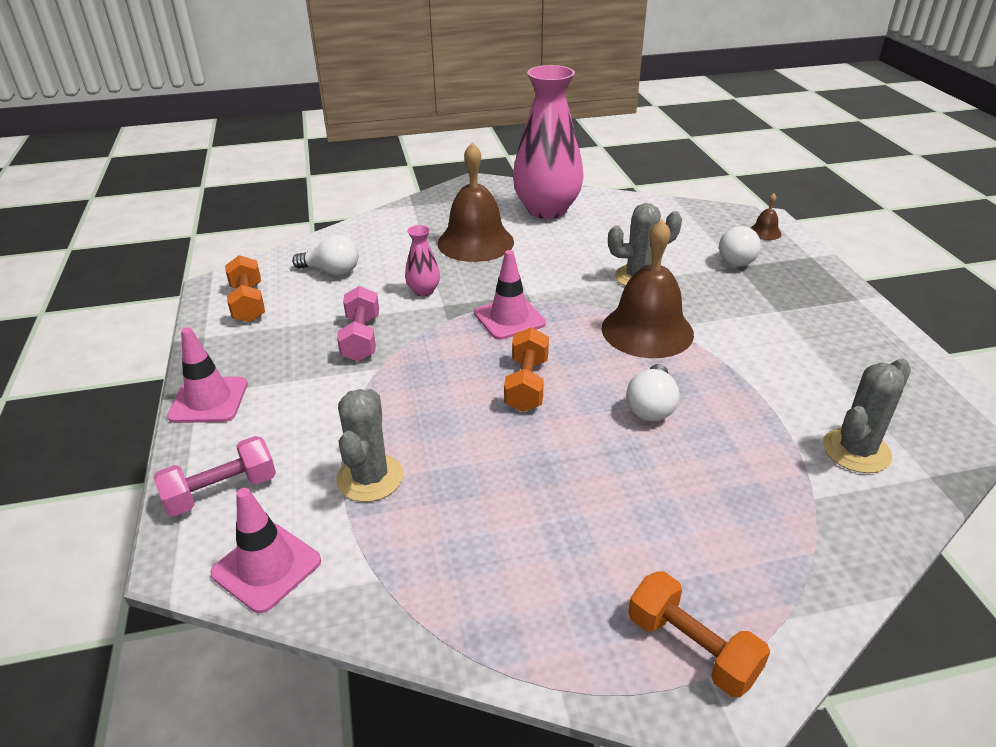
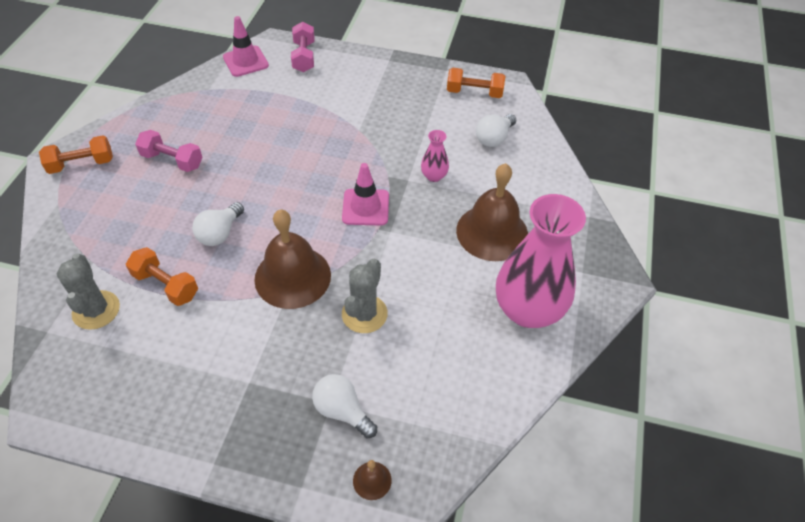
camera: 115 degrees right, 15 degrees up
pink traffic cone [167,327,248,423] -> none
grey cactus [336,389,403,502] -> none
pink dumbbell [337,286,379,362] -> pink dumbbell moved to [135,130,202,172]
orange dumbbell [504,327,549,412] -> orange dumbbell moved to [126,247,198,306]
white light bulb [626,364,680,421] -> white light bulb turned 105 degrees counterclockwise [192,202,244,246]

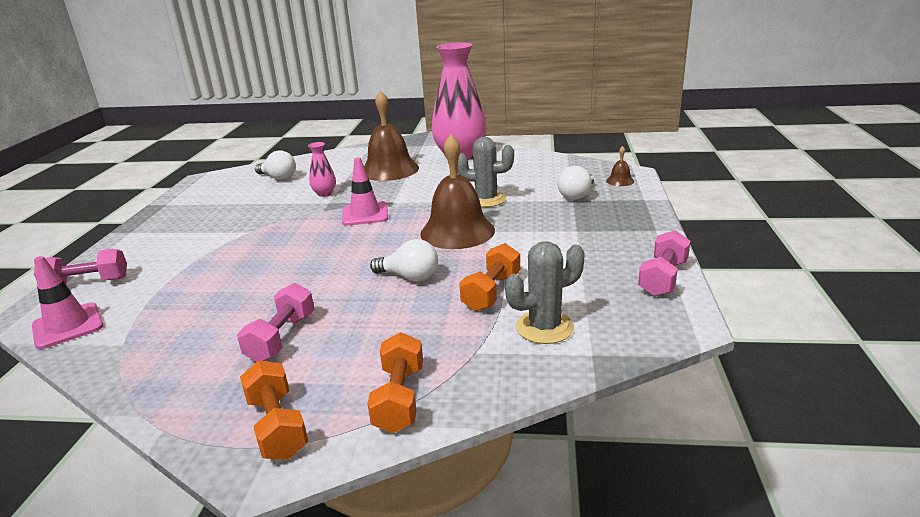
camera: 95 degrees left, 25 degrees down
orange dumbbell [447,68,505,98] -> orange dumbbell moved to [367,332,423,433]
none -> pink dumbbell [638,230,691,296]

